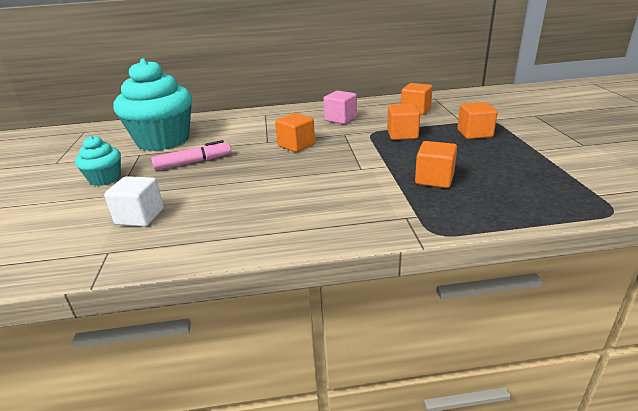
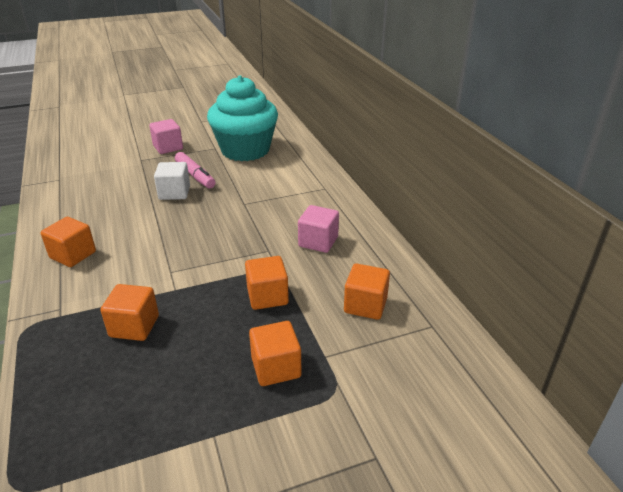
camera: 75 degrees right, 5 degrees up
turquoise cupcake [75,136,121,186] -> pink cube [149,119,183,154]
white cube [104,176,164,227] -> white cube moved to [154,162,190,200]
orange cube [275,113,315,152] -> orange cube moved to [41,217,96,267]

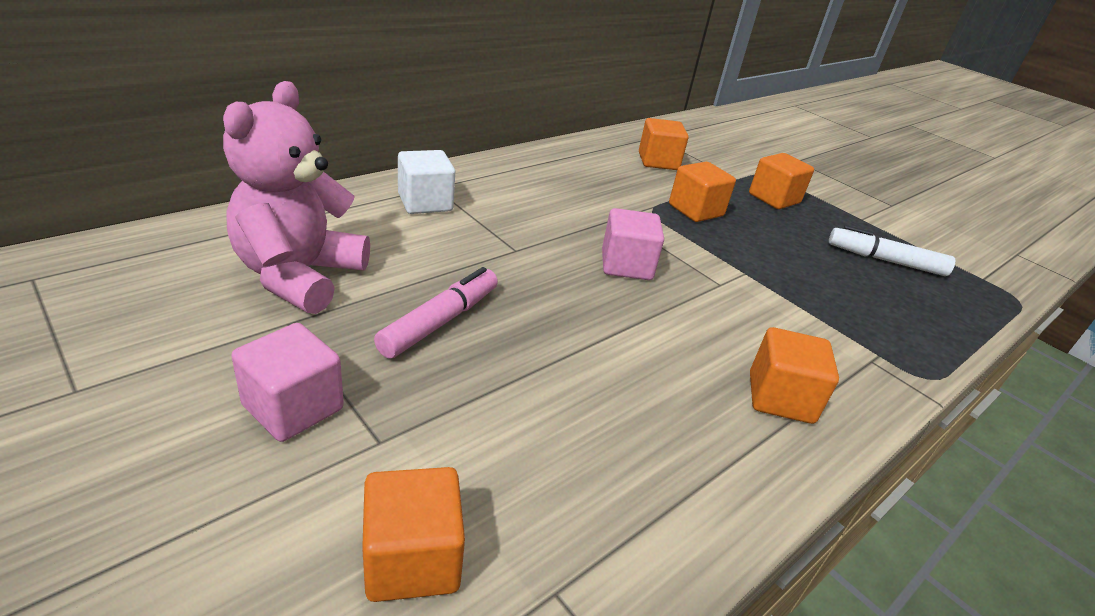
camera: 115 degrees left, 0 degrees up
orange cube [100,284,159,341] -> orange cube moved to [362,467,465,602]
white cube [154,162,190,200] -> white cube moved to [398,150,455,214]
turquoise cupcake [207,75,278,161] -> pink teddy bear [223,81,370,314]
pink cube [298,205,339,253] -> pink cube moved to [602,208,664,280]
none -> white marker [829,225,955,276]

